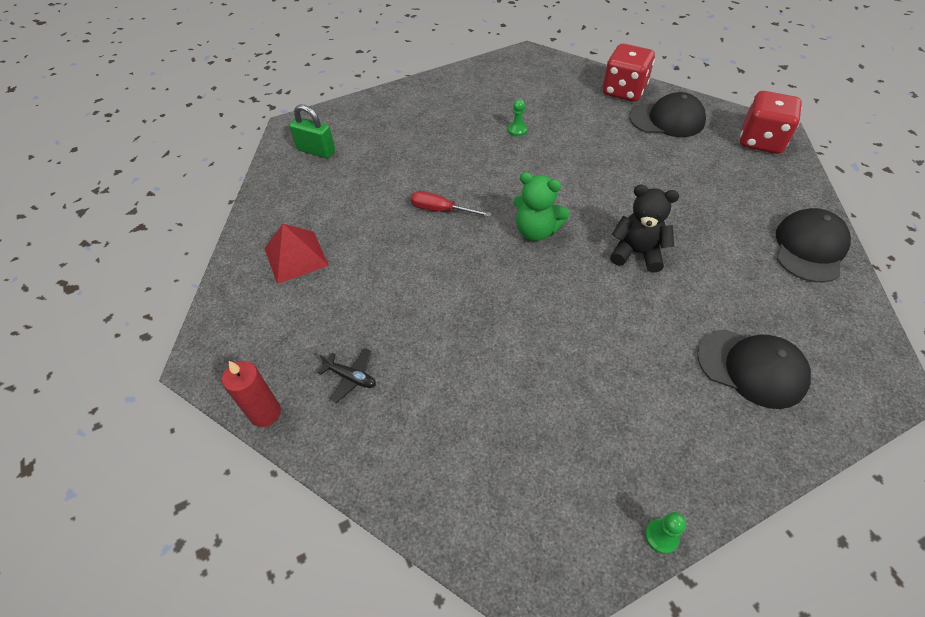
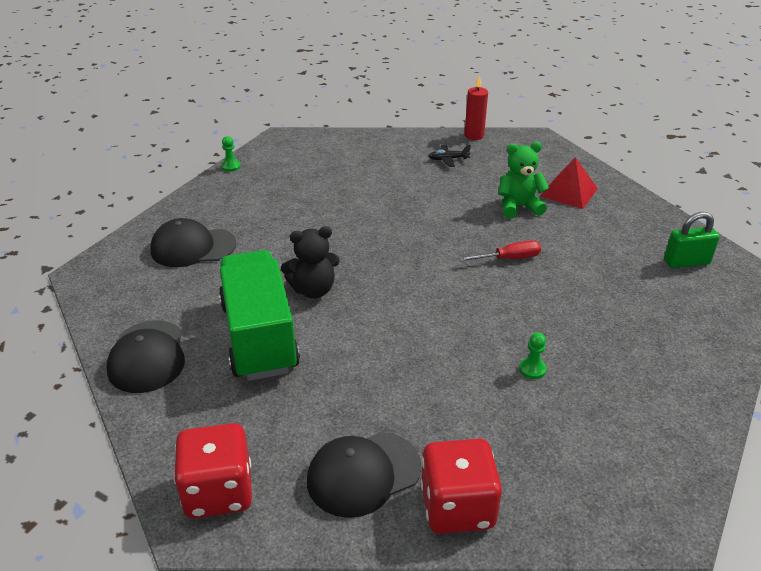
camera: 145 degrees right, 15 degrees down
green teddy bear [514,172,570,241] -> green teddy bear moved to [498,142,549,218]
none -> green truck [219,250,300,381]

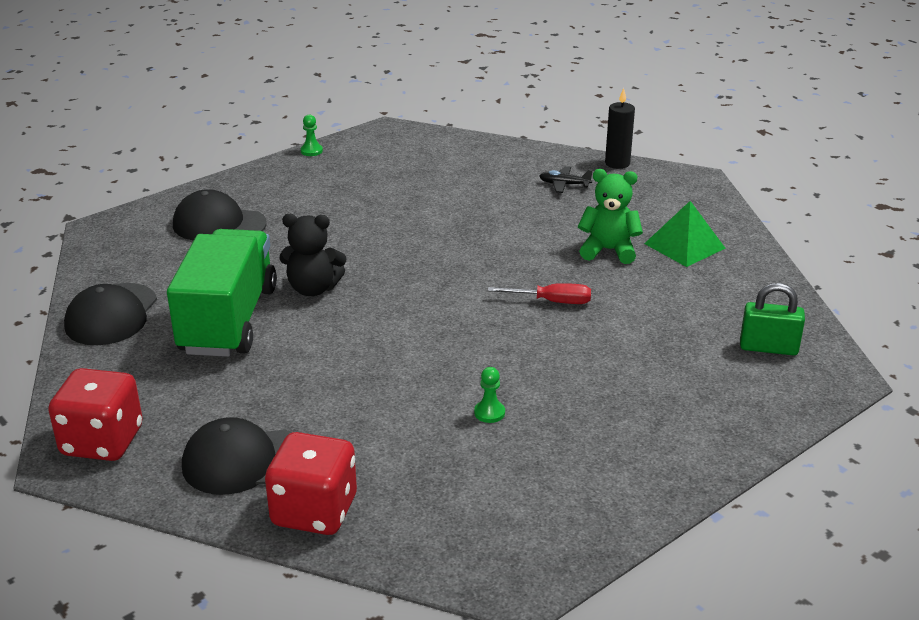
camera: 20 degrees right, 5 degrees down
red candle [465,75,488,140] -> black candle [605,88,635,169]
red pyramid [540,157,598,209] -> green pyramid [644,201,726,267]

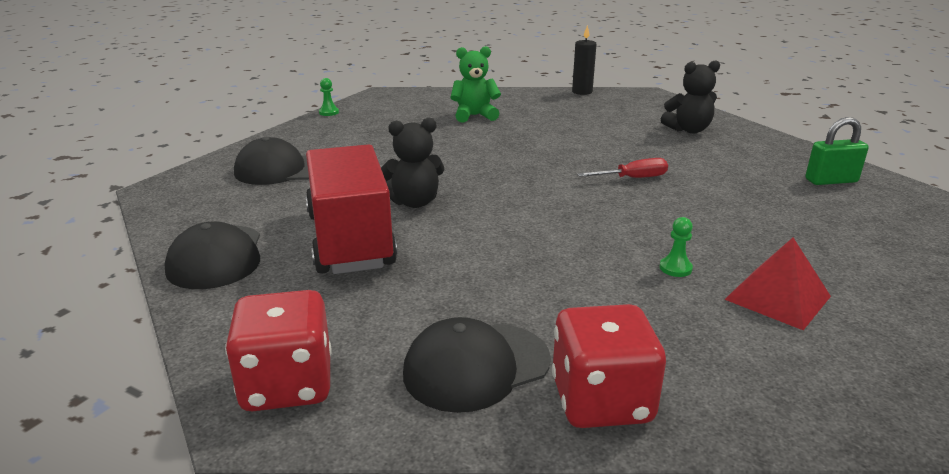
camera: 20 degrees left, 5 degrees down
green truck [167,229,277,357] -> red truck [306,144,397,274]
black plane [539,166,593,193] -> none
green teddy bear [578,169,643,264] -> green teddy bear moved to [450,46,501,122]
green pyramid [644,201,726,267] -> black teddy bear [661,60,720,133]
none -> red pyramid [724,238,831,330]

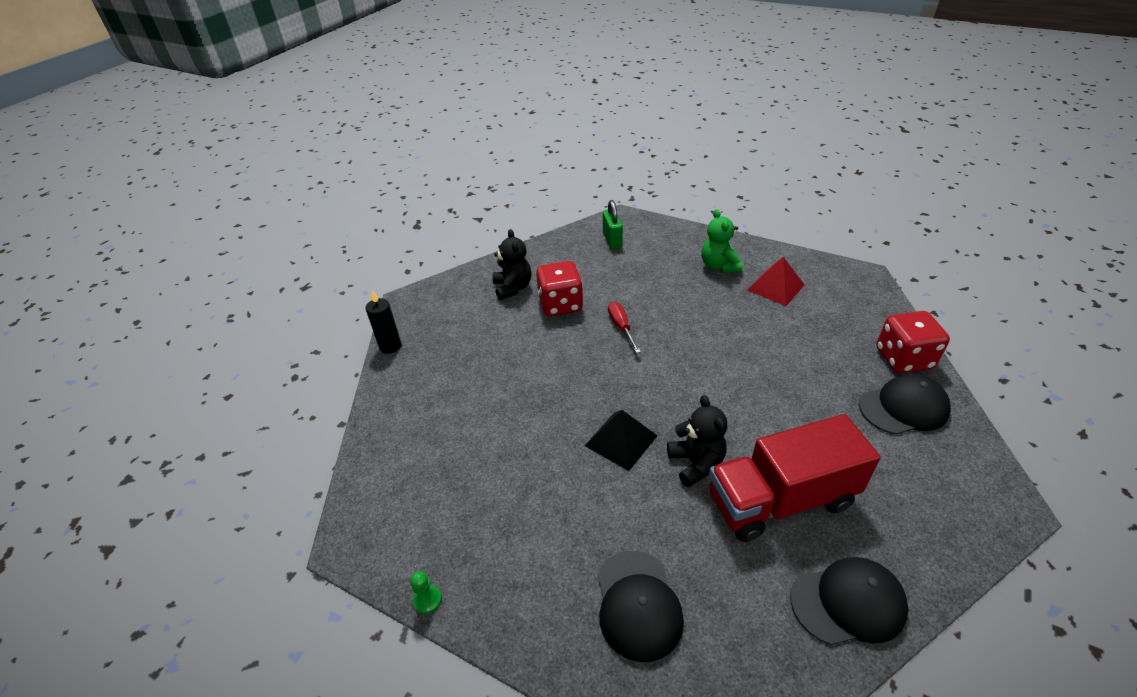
camera: 90 degrees left, 15 degrees up
red dice [225,290,332,411] -> red dice moved to [536,261,583,316]
black cap [403,317,551,413] -> black cap turned 75 degrees counterclockwise [859,374,951,435]
green teddy bear [450,46,501,122] -> green teddy bear moved to [701,209,742,273]
green pawn [660,217,693,277] -> none
none -> black pyramid [585,410,658,471]

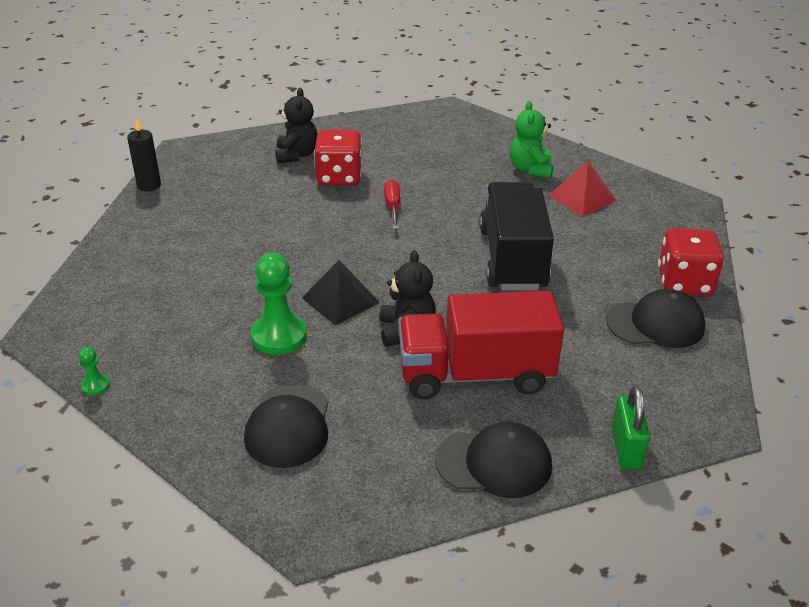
camera: 10 degrees right, 5 degrees down
green padlock [603,200,623,249] -> green padlock moved to [611,386,650,469]
none -> green pawn [251,253,307,355]
none -> black truck [479,182,554,290]

